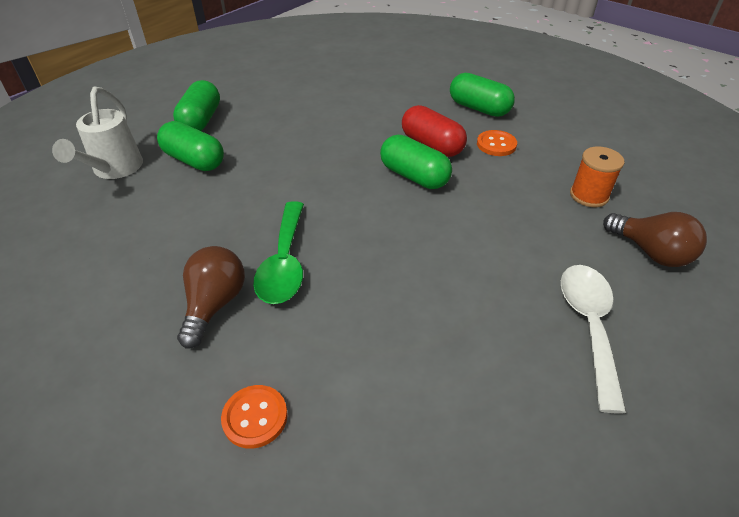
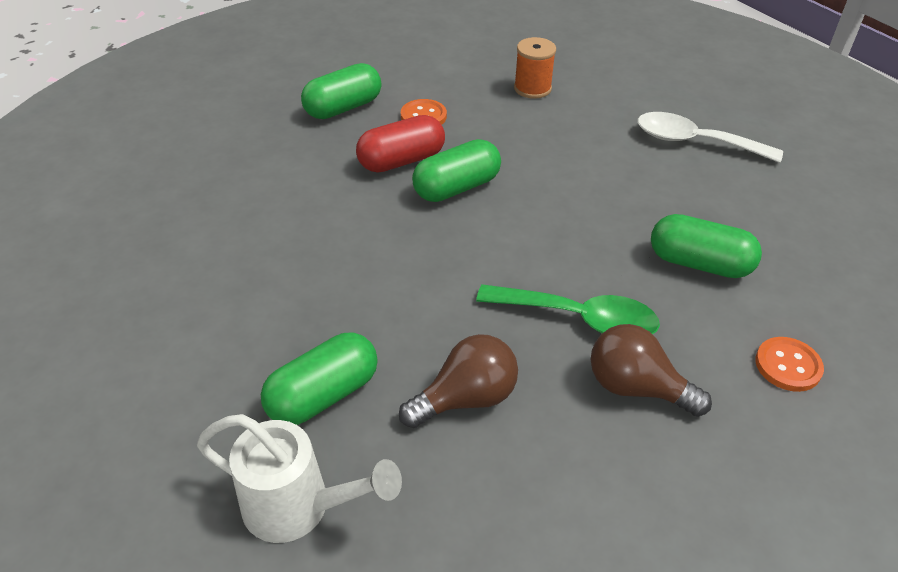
camera: 75 degrees left, 0 degrees up
green capsule [173,80,220,131] -> green capsule moved to [651,214,762,278]
brown light bulb [603,212,707,267] -> brown light bulb moved to [399,334,518,428]

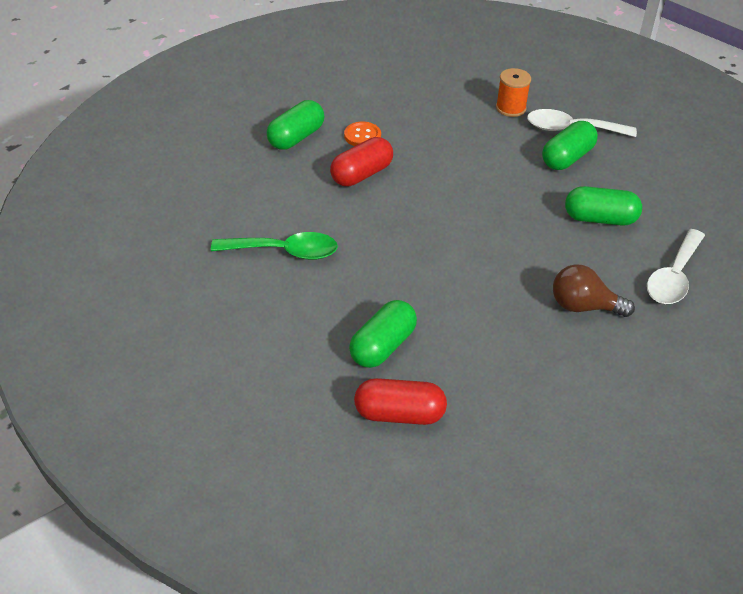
camera: 15 degrees left, 0 degrees up
white watering can [197,414,402,543] -> red capsule [354,378,447,425]
brown light bulb [399,334,518,428] -> none
green capsule [412,139,501,202] -> green capsule moved to [542,121,598,170]
green spoon [476,284,660,335] -> green spoon moved to [211,232,338,260]
orange spool [514,37,556,99] -> orange spool moved to [496,68,531,117]
orange button [755,337,824,392] -> white spoon [647,229,705,304]

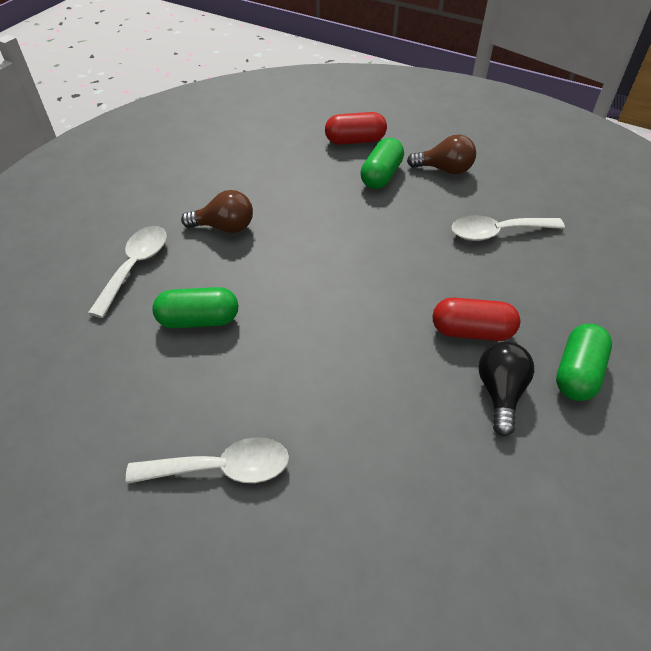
camera: 170 degrees right, 5 degrees up
green spoon [211,232,338,260] -> white spoon [451,215,565,241]
red capsule [330,137,393,186] -> red capsule turned 60 degrees clockwise [433,298,520,341]
orange button [344,122,381,146] -> black light bulb [478,342,534,437]
orange spool [496,68,531,117] -> none
green capsule [542,121,598,170] -> none
none -> brown light bulb [407,135,476,174]

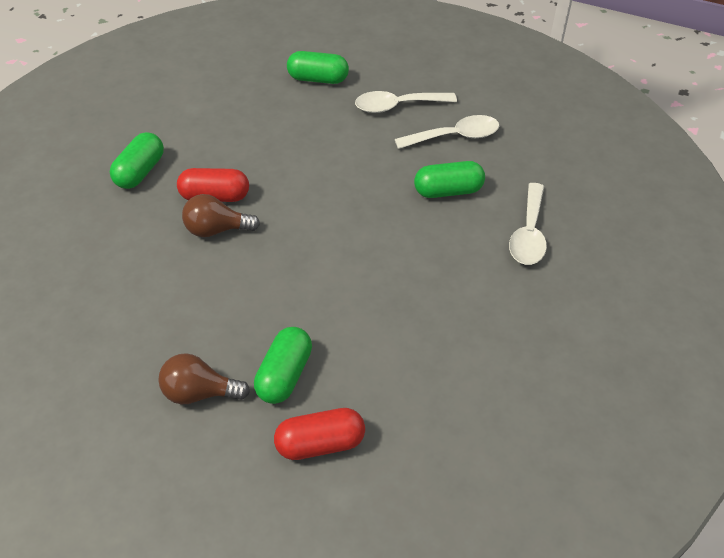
camera: 175 degrees right, 0 degrees up
brown light bulb [181,190,253,233] -> brown light bulb moved to [182,194,260,237]
white spoon [451,215,565,241] -> white spoon moved to [395,115,499,149]
black light bulb [478,342,534,437] -> none
none -> green capsule [287,51,349,84]

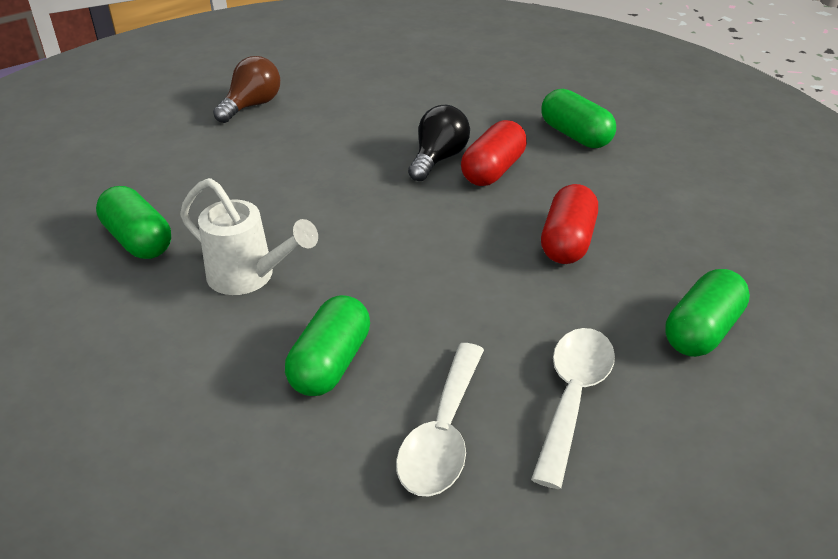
camera: 120 degrees right, 10 degrees down
brown light bulb [182,194,260,237] -> black light bulb [408,105,470,181]
green capsule [254,327,312,404] -> green capsule moved to [96,186,171,259]
red capsule [274,408,365,460] -> red capsule moved to [541,184,598,264]
white spoon [509,183,547,265] -> none
none -> white watering can [180,178,318,295]

